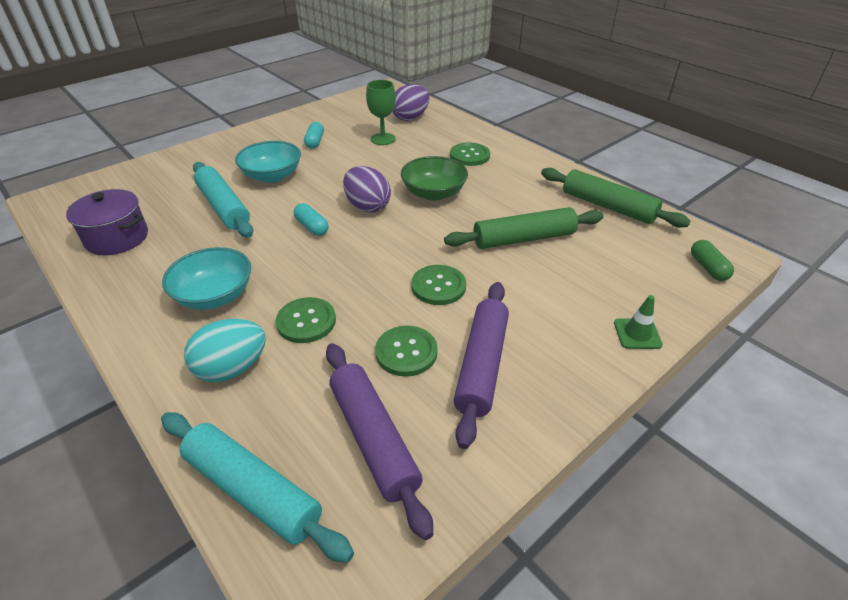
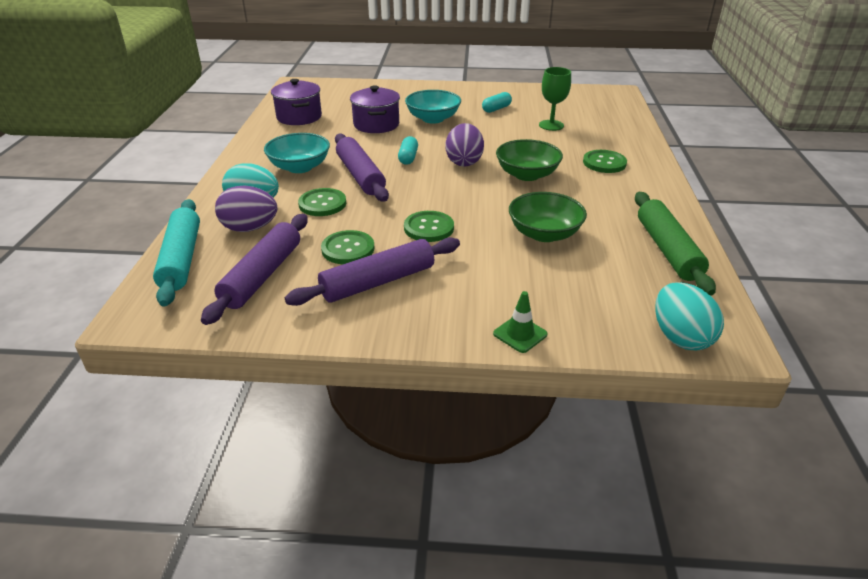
camera: 45 degrees right, 5 degrees down
turquoise rolling pin [193,162,253,238] -> purple pot [350,86,400,133]
purple egg [392,84,430,121] -> purple egg moved to [215,186,277,232]
green rolling pin [444,207,603,249] -> green bowl [509,192,587,242]
green capsule [691,240,734,281] -> turquoise egg [655,282,724,350]
none -> purple rolling pin [335,134,389,202]

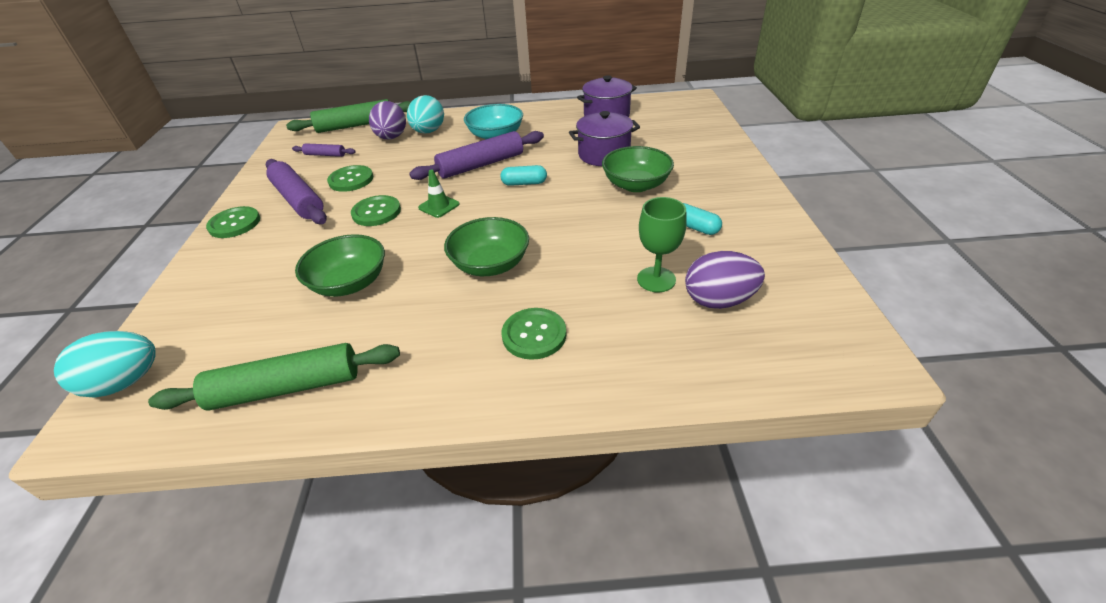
camera: 85 degrees right, 5 degrees up
turquoise rolling pin [153,199,200,307] -> green rolling pin [286,99,411,133]
purple rolling pin [201,214,308,325] -> purple rolling pin [292,143,356,157], size x0.50
green button [298,188,346,216] -> green button moved to [206,206,260,238]
turquoise bowl [405,90,461,124] -> green bowl [602,146,674,192]
purple egg [445,123,484,167] -> purple egg moved to [685,251,765,309]
green traffic cone [493,291,547,353] -> green traffic cone moved to [418,169,460,218]

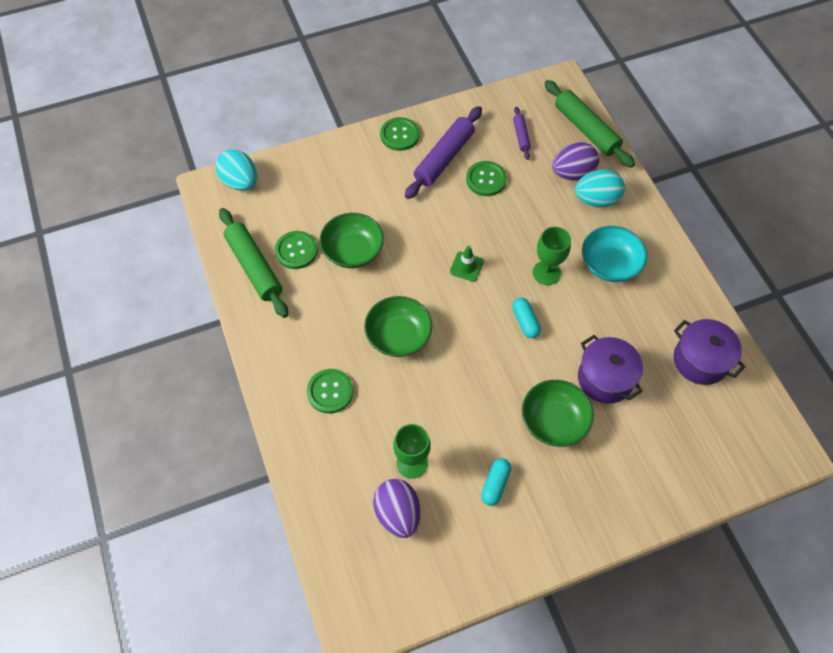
camera: 70 degrees right, 20 degrees up
green button [351,195,401,226] -> green button moved to [275,231,318,269]
purple rolling pin [409,131,544,180] -> green goblet [533,227,571,285]

